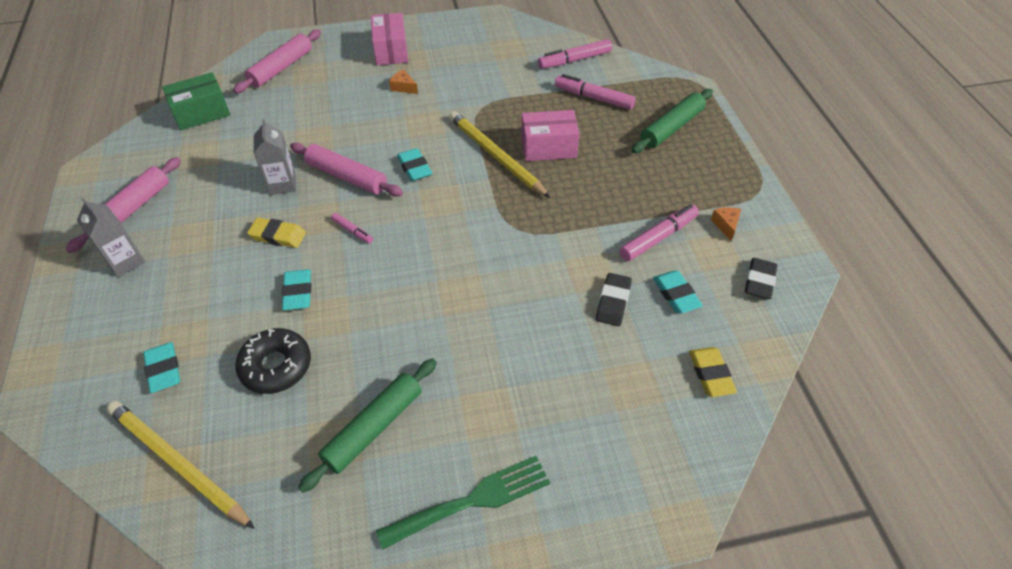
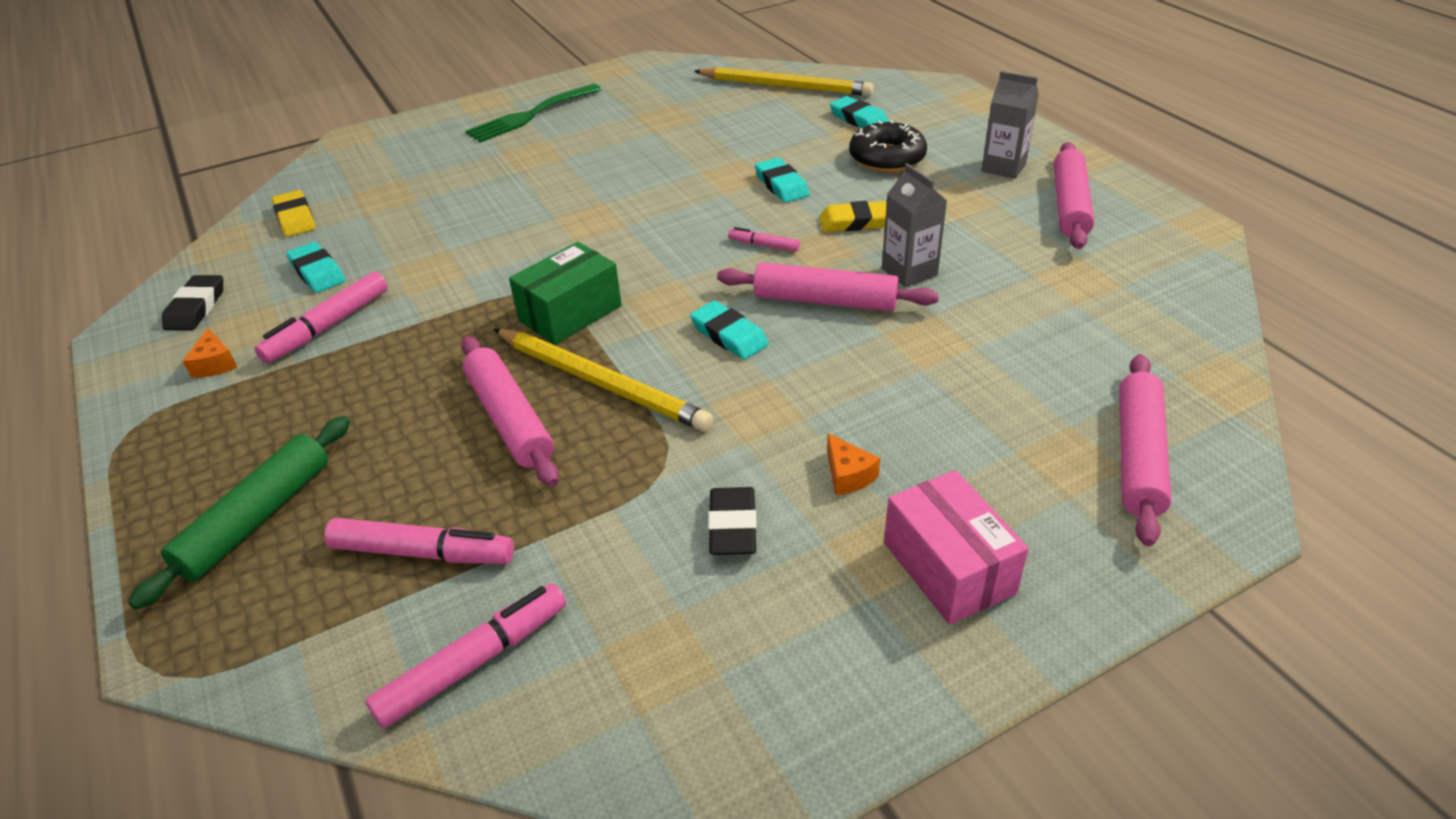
camera: 165 degrees right, 10 degrees down
green box [162,72,230,130] -> green box moved to [509,242,622,345]
black donut [235,328,311,394] -> black donut moved to [849,120,927,172]
green rolling pin [298,358,437,493] -> none
orange cheese [389,70,418,94] -> orange cheese turned 45 degrees clockwise [827,433,880,495]
pink box [521,110,580,161] -> pink rolling pin [461,336,559,486]
black eraser [596,273,632,326] -> black eraser moved to [708,487,757,555]

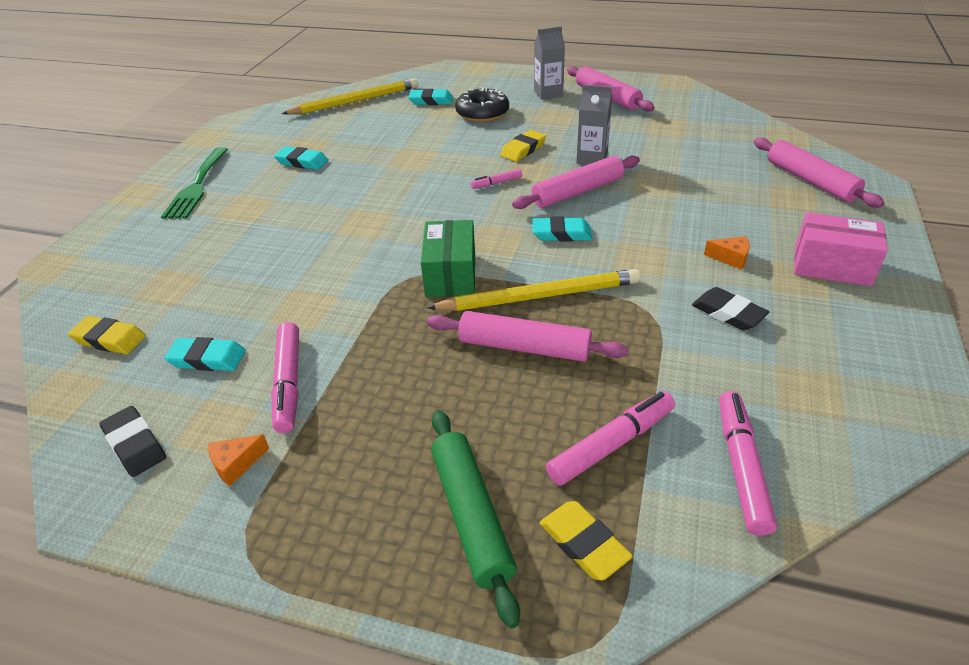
camera: 45 degrees left, 0 degrees up
orange cheese [182,328,237,378] -> orange cheese turned 120 degrees clockwise [208,434,269,486]
turquoise eraser [755,158,810,203] -> turquoise eraser moved to [274,146,328,170]
none -> yellow eraser [540,501,633,581]

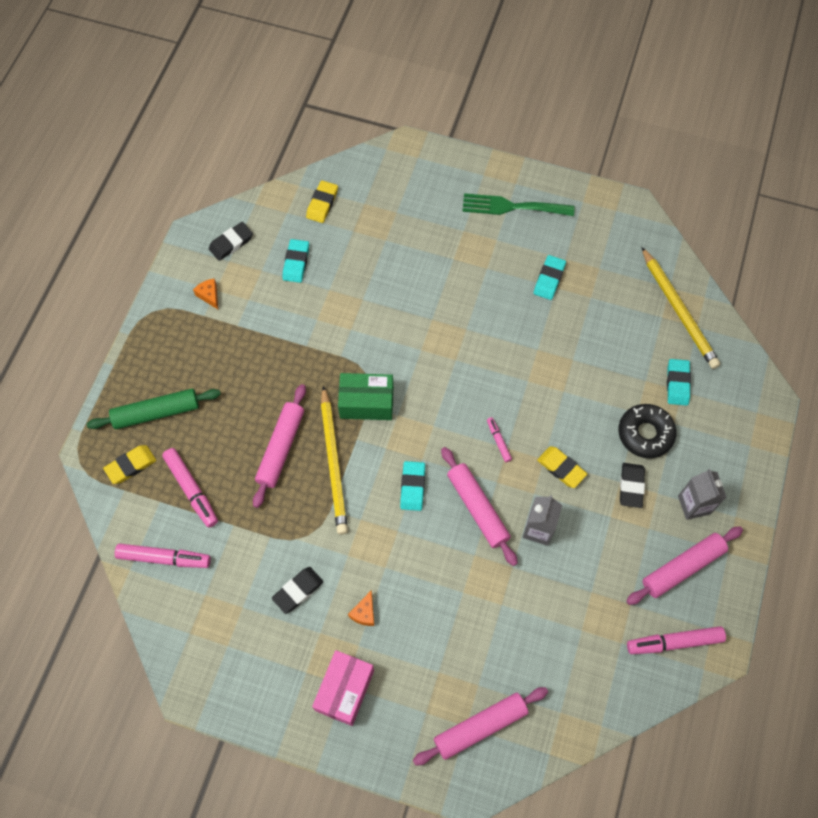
camera: 90 degrees right, 25 degrees up
pink marker [271,322,299,433] -> pink marker moved to [627,626,726,654]
none -> black eraser [620,463,645,508]

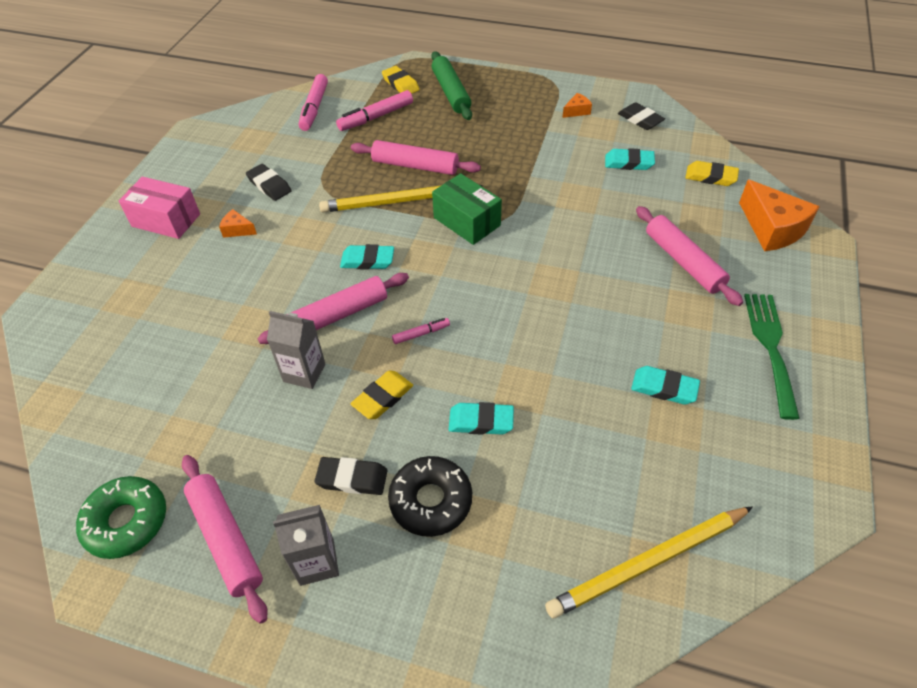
camera: 90 degrees right, 15 degrees down
green box [338,373,393,420] -> green box turned 45 degrees counterclockwise [432,173,502,245]
pink rolling pin [413,687,548,765] -> pink rolling pin moved to [636,206,743,306]
pink marker [627,626,726,654] -> green donut [76,476,166,559]
turquoise eraser [667,359,691,406] -> turquoise eraser moved to [448,402,514,435]
none -> orange cheese [739,180,820,251]

